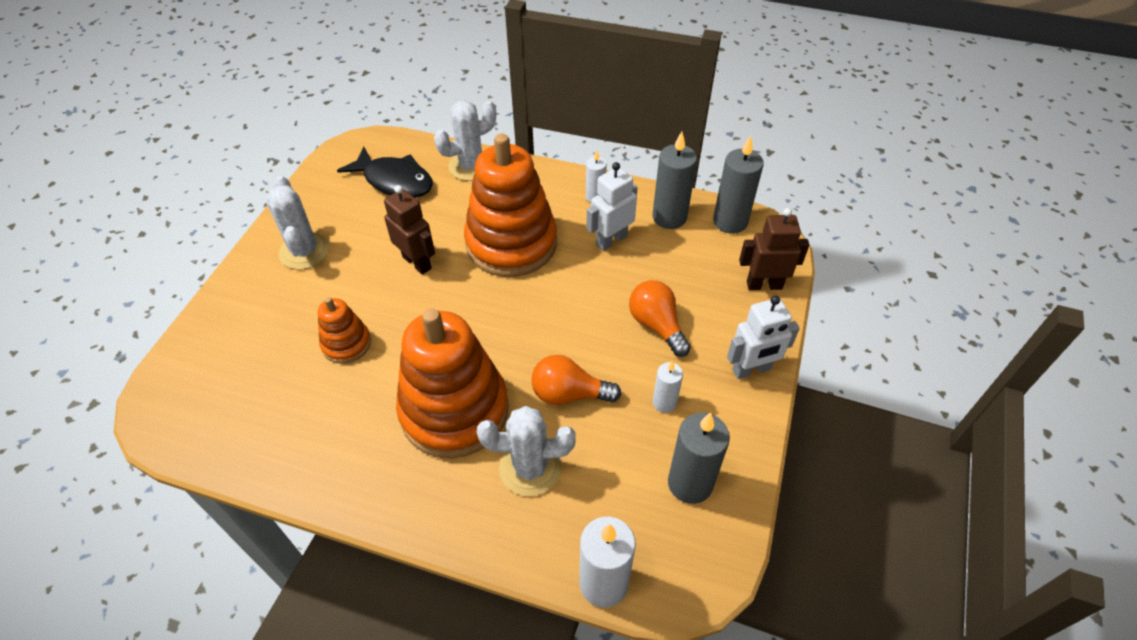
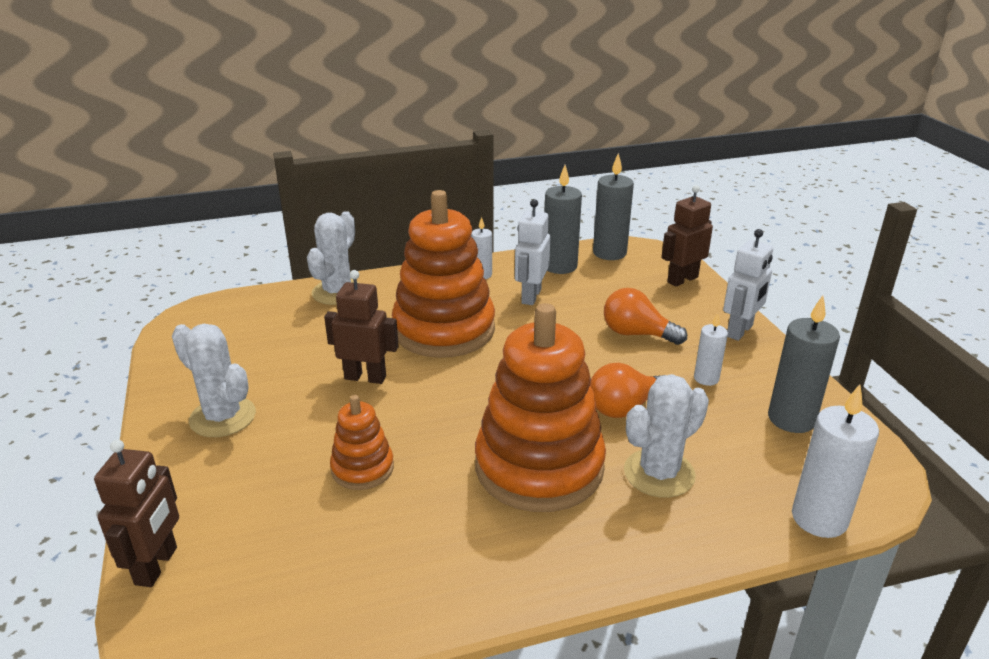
camera: 35 degrees left, 20 degrees down
black fish [337,147,433,198] -> none
none -> brown robot [94,440,179,587]

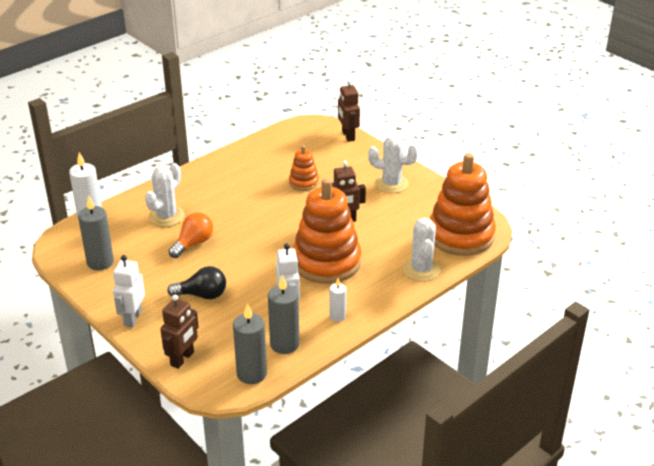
camera: 155 degrees right, 5 degrees up
orange stacking toy [475,303,606,512] -> orange stacking toy moved to [429,153,496,256]
orange light bulb [604,288,687,345] -> black light bulb [167,266,226,299]
white candle [694,313,728,386] -> none

